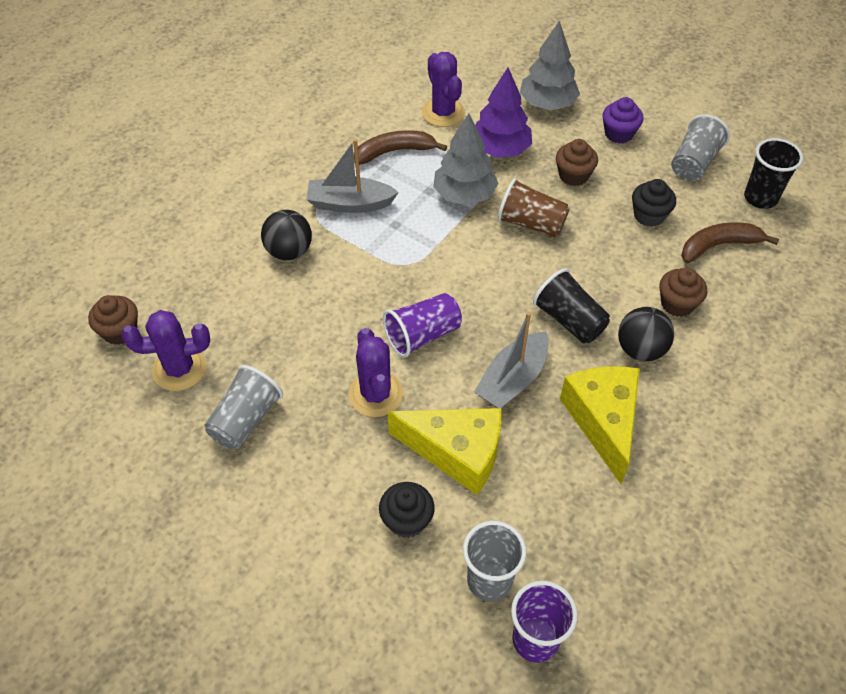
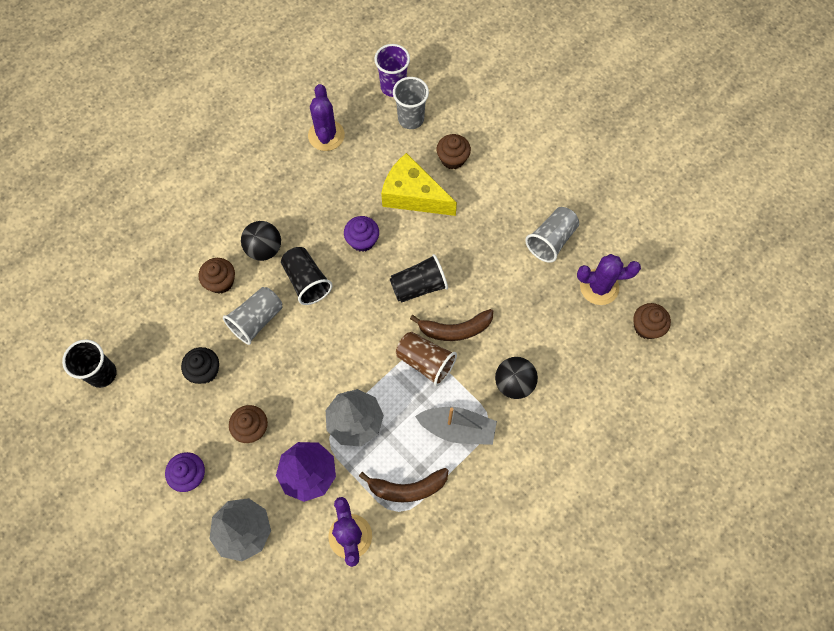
camera: 170 degrees left, 15 degrees up
purple cactus [348,328,403,417] -> purple cactus moved to [308,84,345,151]
black cupcake [379,482,435,538] -> brown cupcake [437,134,471,169]
purple cup [383,293,462,357] -> black cup [390,254,448,303]
grey boat [474,312,549,408] -> purple cupcake [344,216,379,252]
brown cup [497,178,570,237] -> brown cup moved to [396,332,457,386]
yellow cheese [560,366,640,484] -> none
grey cup [671,114,730,181] -> grey cup moved to [223,287,282,345]
brown banana [681,222,779,263] -> brown banana moved to [410,309,493,341]

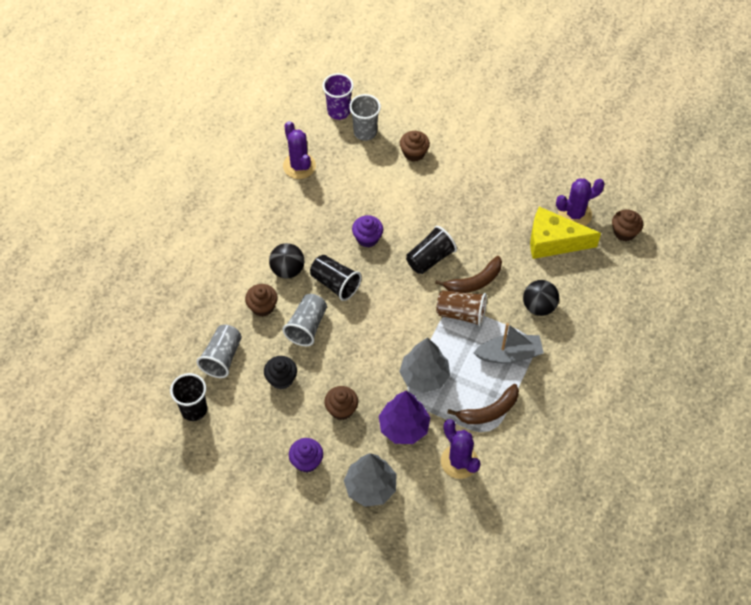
camera: 20 degrees left, 10 degrees down
yellow cheese [381,153,457,216] -> yellow cheese moved to [530,207,601,259]
grey cup [525,207,579,263] -> grey cup moved to [196,324,242,378]

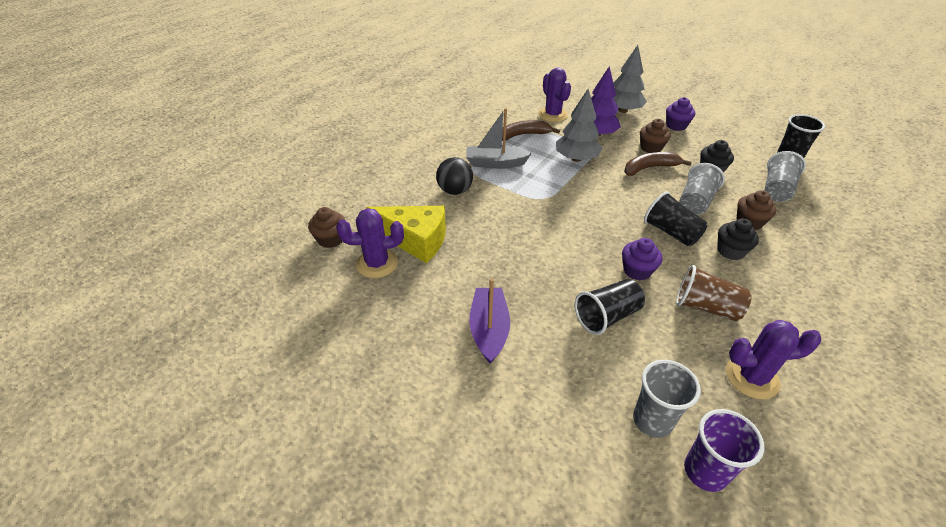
camera: 170 degrees left, 15 degrees down
black ball [269,243,304,278] -> black cupcake [717,218,759,260]
purple cactus [283,121,316,179] -> purple cactus turned 75 degrees counterclockwise [726,320,821,400]
brown cupcake [400,131,430,162] -> none
black cup [406,226,457,274] -> black cup moved to [575,279,645,335]
brown banana [435,256,502,293] -> brown banana moved to [624,152,692,176]
brown cup [436,290,487,326] -> brown cup moved to [676,265,752,321]
none -> purple boat [469,278,510,364]

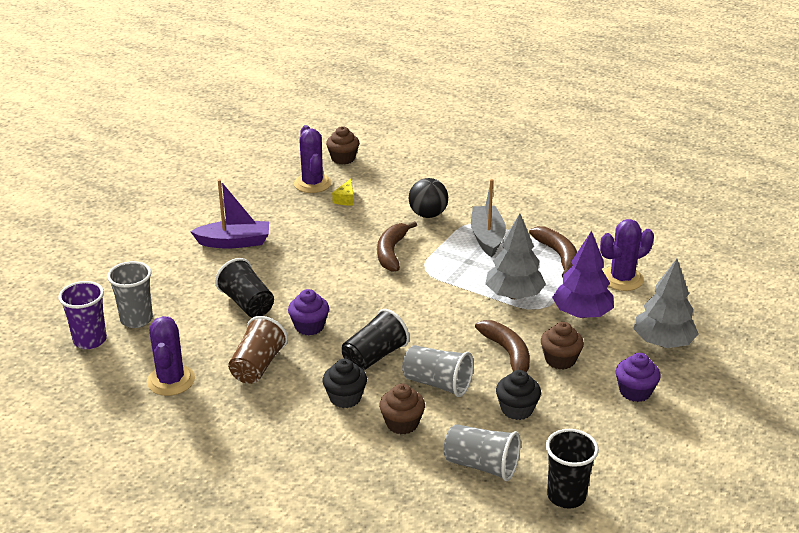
camera: 85 degrees right, 10 degrees down
yellow cheese [366,206,446,263] -> yellow cheese [332,179,354,206], size x0.43
none -> brown banana [377,221,417,272]

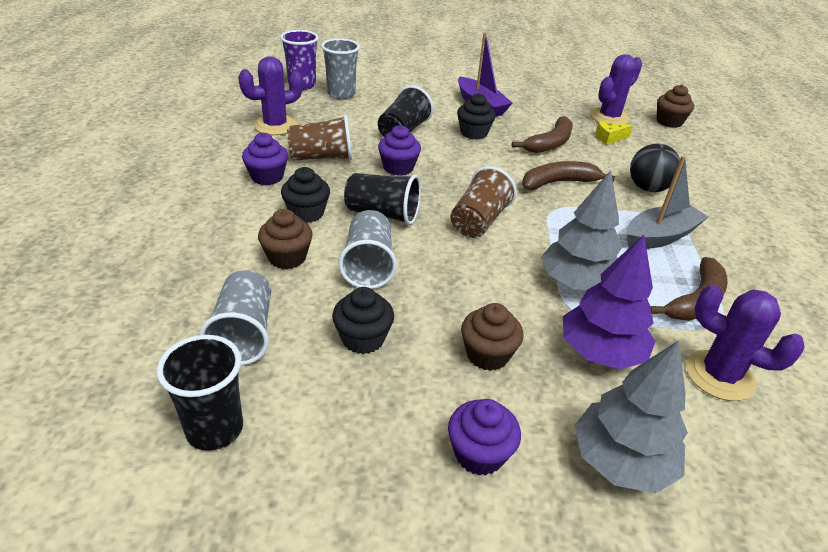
camera: 60 degrees right, 5 degrees up
brown banana [475,320,530,372] -> brown banana moved to [512,116,573,153]
none -> purple cupcake [242,133,288,185]
none -> brown cup [450,166,517,238]
none -> black cupcake [457,93,496,140]

